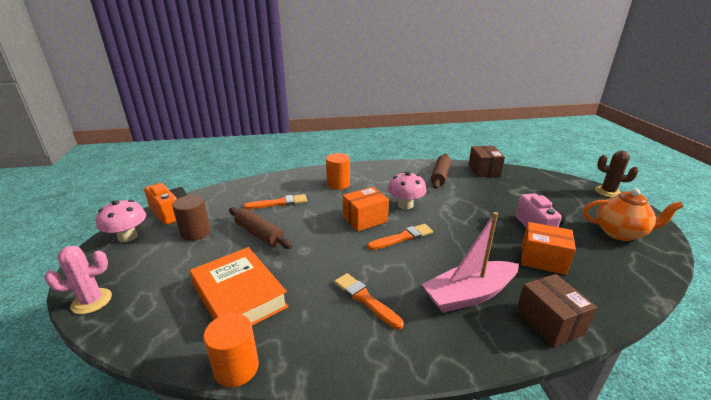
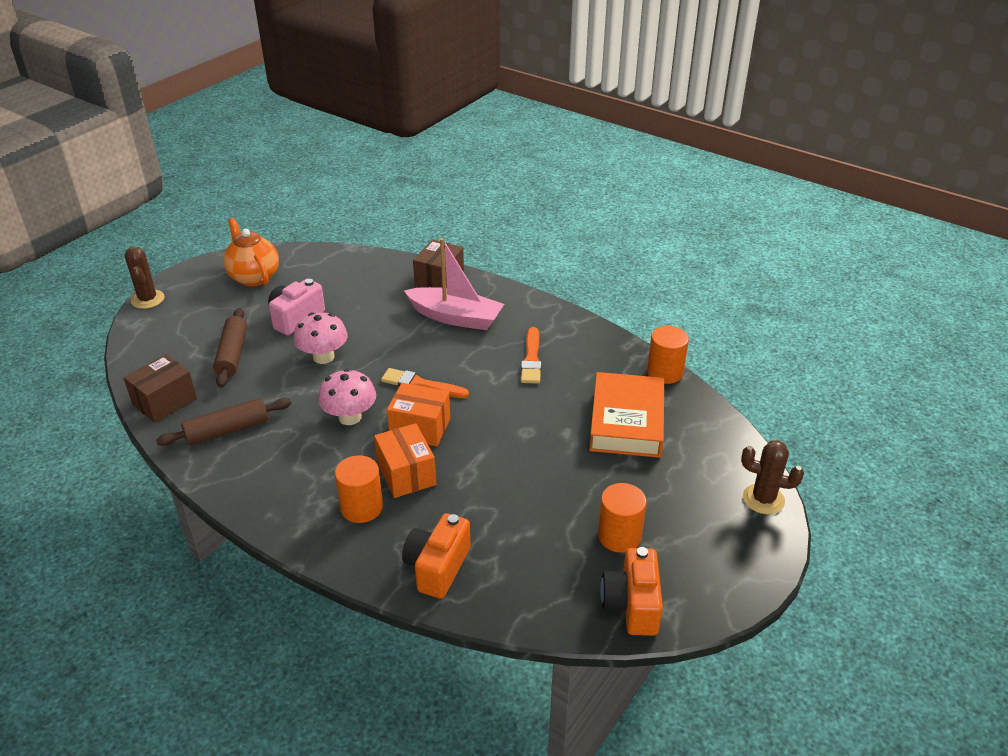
camera: 135 degrees left, 10 degrees up
pink cactus [44,246,112,314] -> brown cactus [741,440,804,514]
pink mushroom [96,200,146,242] -> pink mushroom moved to [294,312,348,364]
brown cylinder [172,195,211,241] -> orange cylinder [598,483,647,553]
brown rolling pin [229,207,293,249] -> brown rolling pin moved to [213,308,247,388]
orange brush [243,194,307,209] -> none
orange box [521,222,576,275] -> orange box moved to [374,423,436,498]
none -> orange camera [402,513,471,599]

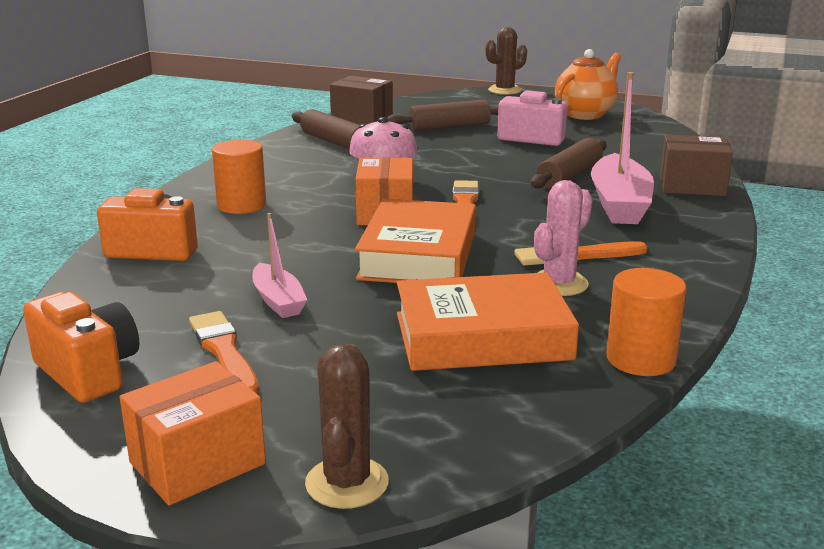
camera: 75 degrees right, 15 degrees down
pink mushroom [294,312,348,364] -> none
orange box [374,423,436,498] -> orange box moved to [120,361,266,506]
orange cylinder [598,483,647,553] -> orange brush [189,311,259,394]
orange camera [600,547,663,636] -> orange camera turned 60 degrees clockwise [23,292,139,403]
none -> pink boat [252,213,307,318]
none -> orange book [355,199,476,283]
none -> brown rolling pin [531,138,607,189]
none -> pink cactus [534,180,593,296]

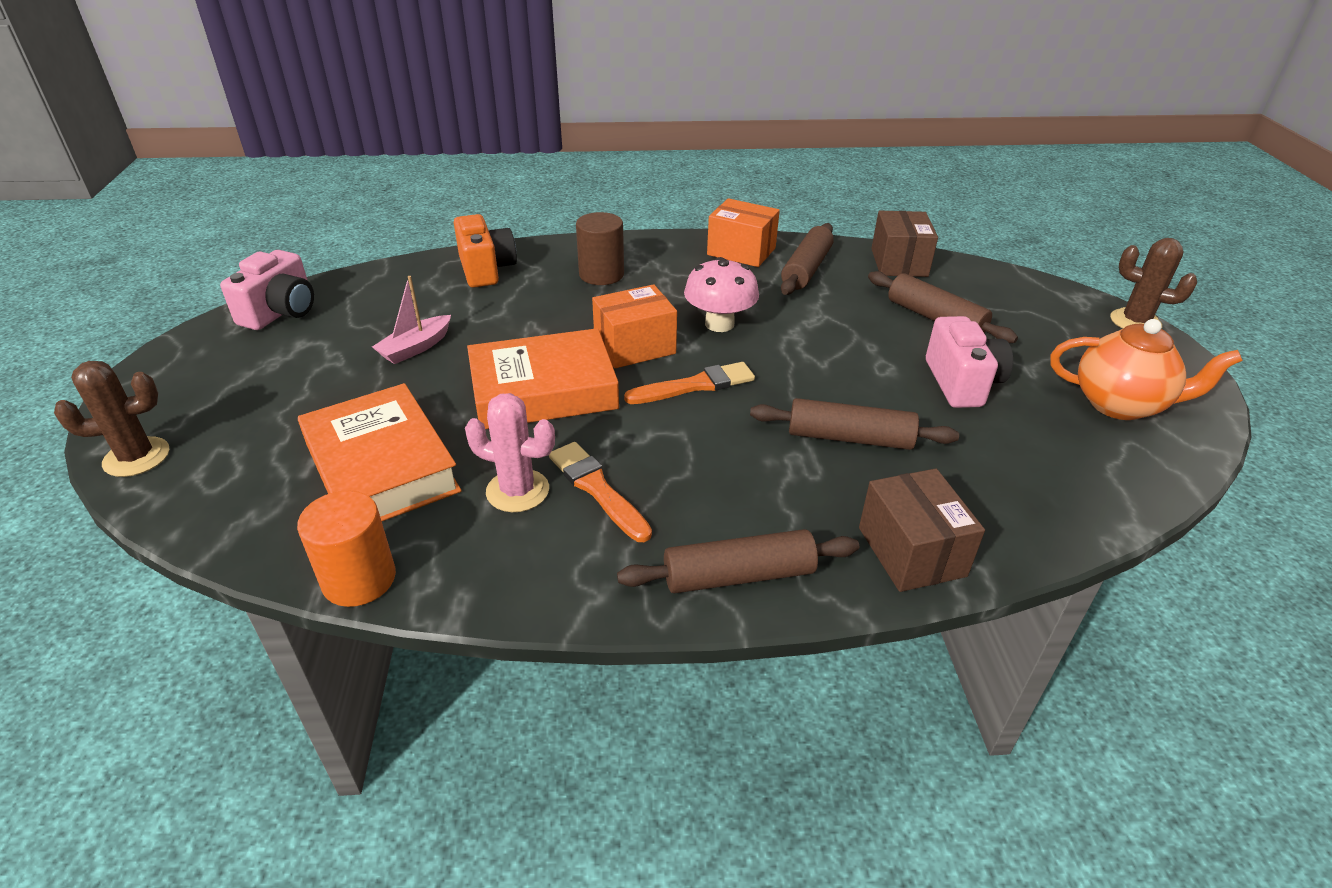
camera: 65 degrees right, 15 degrees up
orange camera [23,292,139,403] -> pink camera [220,250,314,330]
orange box [120,361,266,506] -> orange box moved to [707,198,780,267]
orange brush [189,311,259,394] -> none
orange cylinder [212,140,266,214] -> brown cylinder [576,212,624,285]
pink boat [591,72,654,224] -> none
none -> brown rolling pin [617,529,859,594]

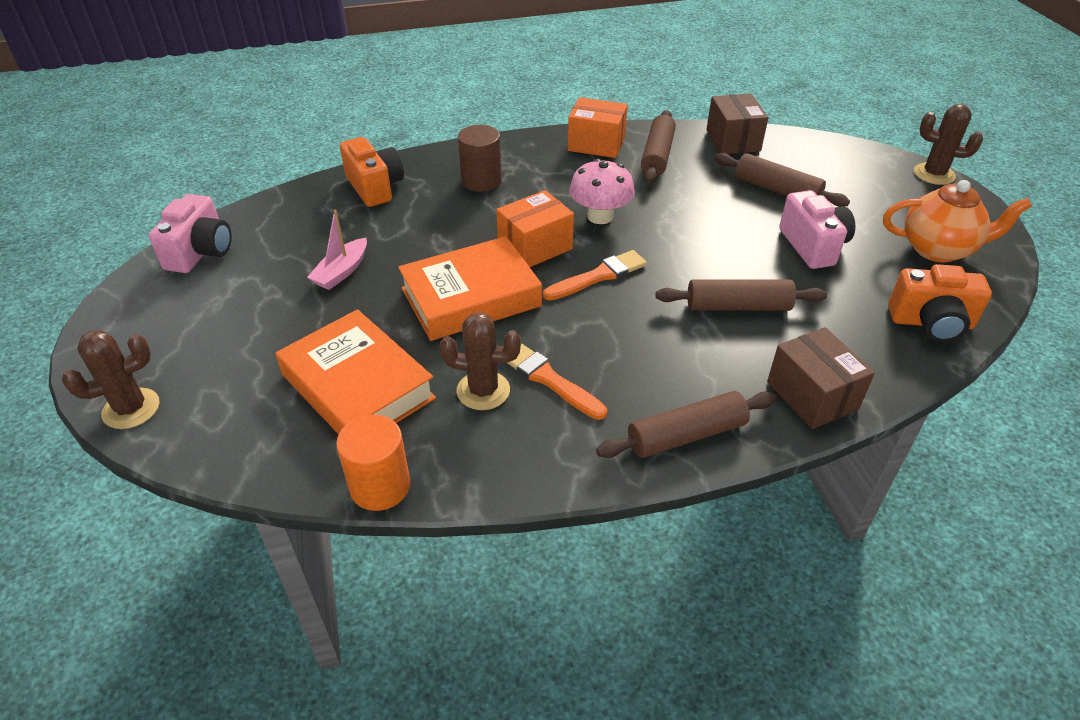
camera: 10 degrees left, 5 degrees up
pink cactus [465,393,555,512] -> brown cactus [439,312,521,410]
none -> orange camera [888,264,992,342]

